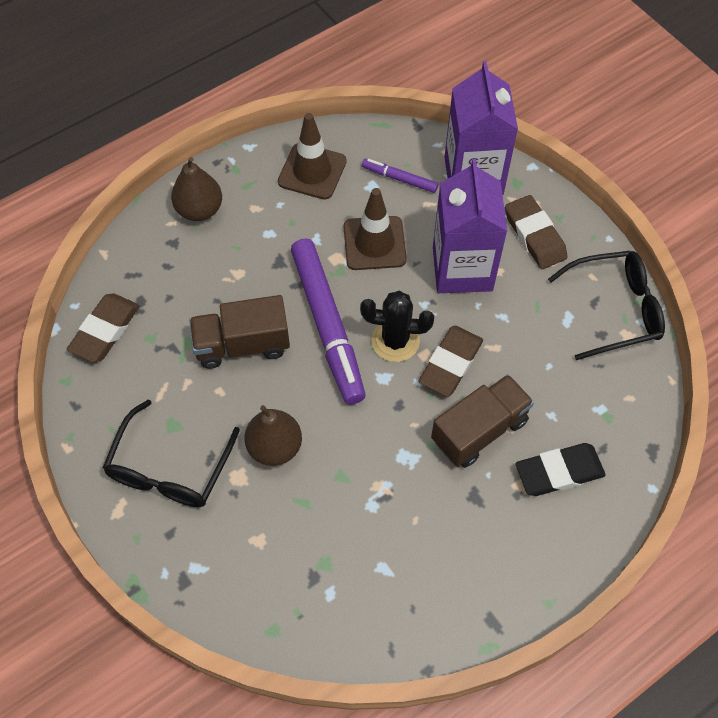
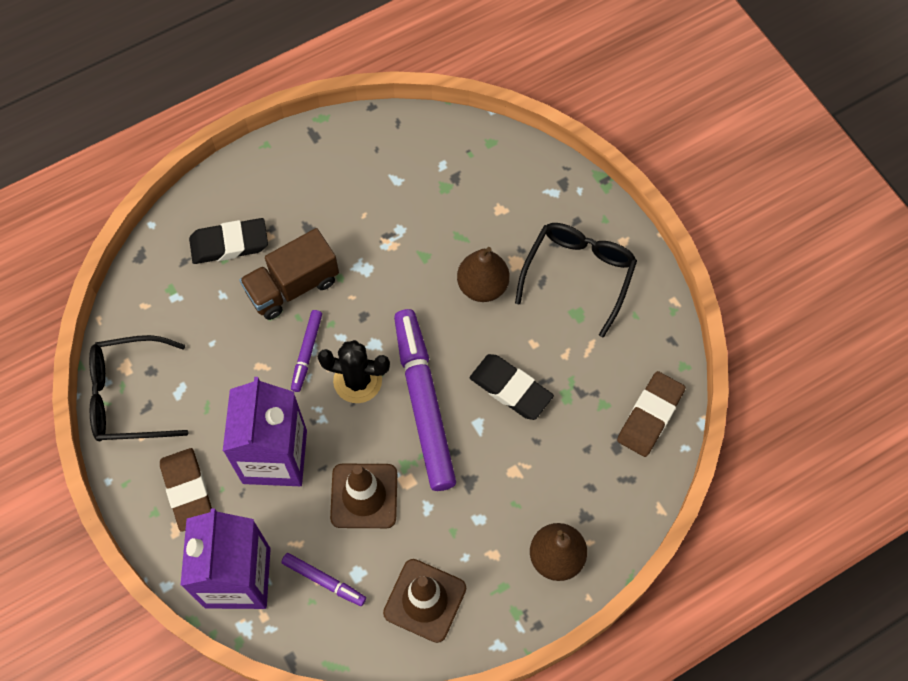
camera: 175 degrees left, 5 degrees up
brown truck [189,295,290,369] -> black eraser [470,354,554,420]
brown eraser [418,326,483,397] -> purple marker [291,310,322,392]

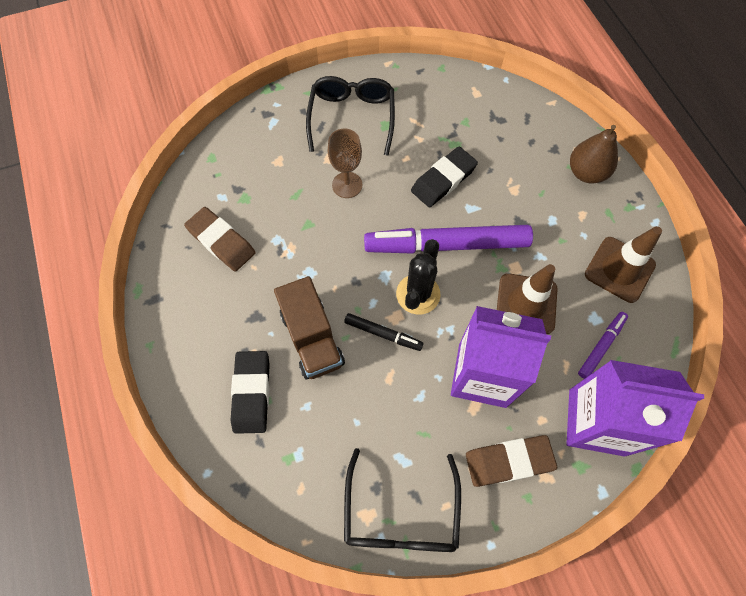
camera: 80 degrees left, 0 degrees up
purple marker [291,310,322,392] -> black marker [344,313,423,351]
brown pear [457,247,509,302] -> brown goblet [328,129,362,198]
black glasses [515,223,637,338] -> black glasses turned 60 degrees clockwise [306,76,395,156]
brown eraser [617,371,685,457] -> brown eraser moved to [184,207,255,271]

